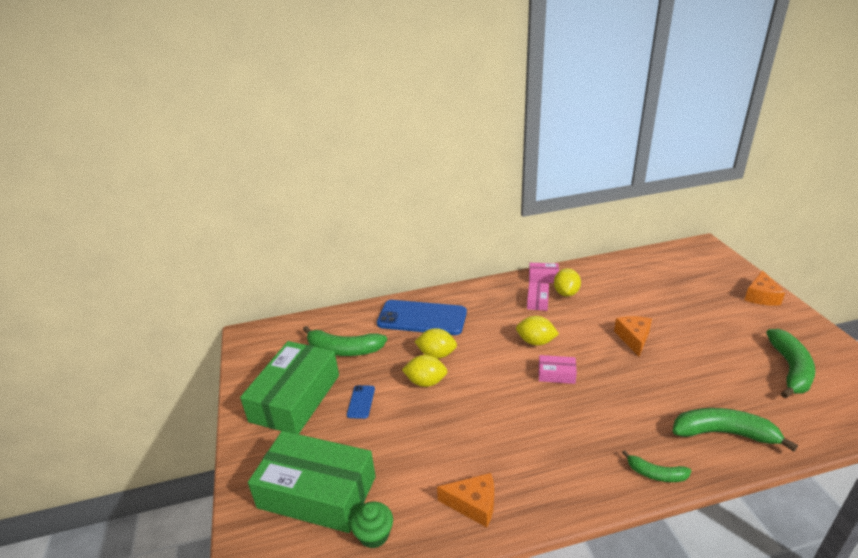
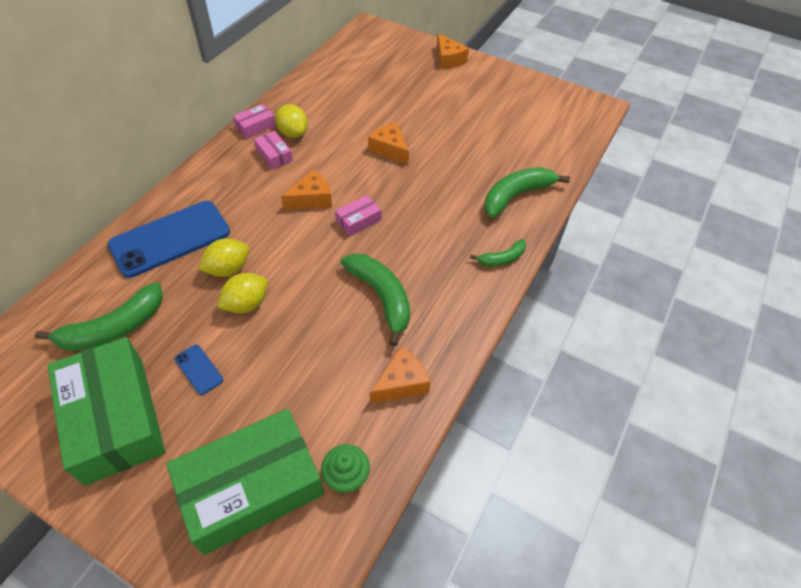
camera: 50 degrees left, 20 degrees up
yellow lemon [516,316,559,346] -> orange cheese [281,169,332,210]
green banana [766,329,815,398] -> green banana moved to [341,254,410,347]

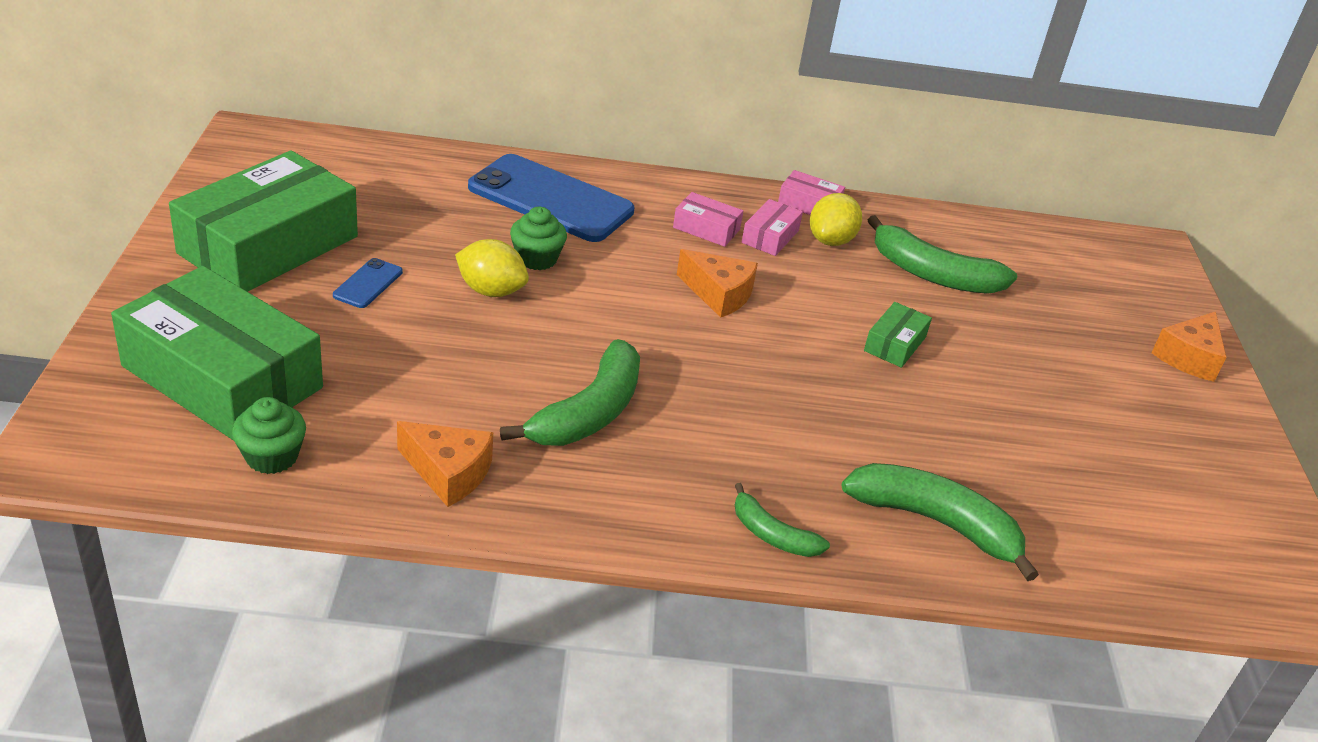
camera: 60 degrees right, 15 degrees down
green banana [35,282,163,351] -> green banana moved to [868,215,1017,294]
yellow lemon [198,238,249,277] -> green cupcake [510,207,567,270]
pink box [335,195,382,236] -> pink box moved to [673,192,743,247]
orange cheese [368,122,409,165] -> green box [864,302,932,368]

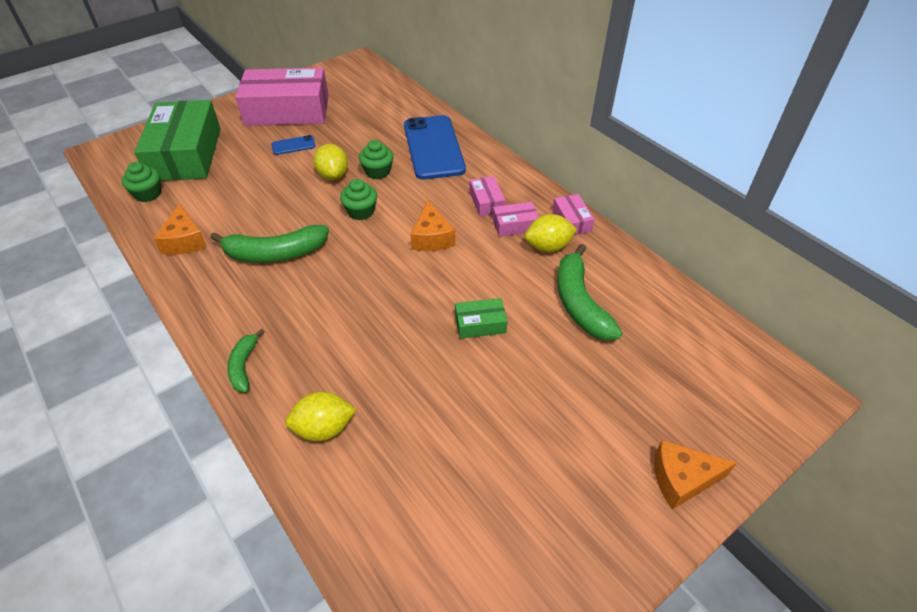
camera: 55 degrees right, 10 degrees up
green box [169,150,358,292] -> pink box [235,68,329,126]
green banana [841,463,1039,581] -> yellow lemon [285,392,356,441]
none -> green cupcake [340,179,377,220]

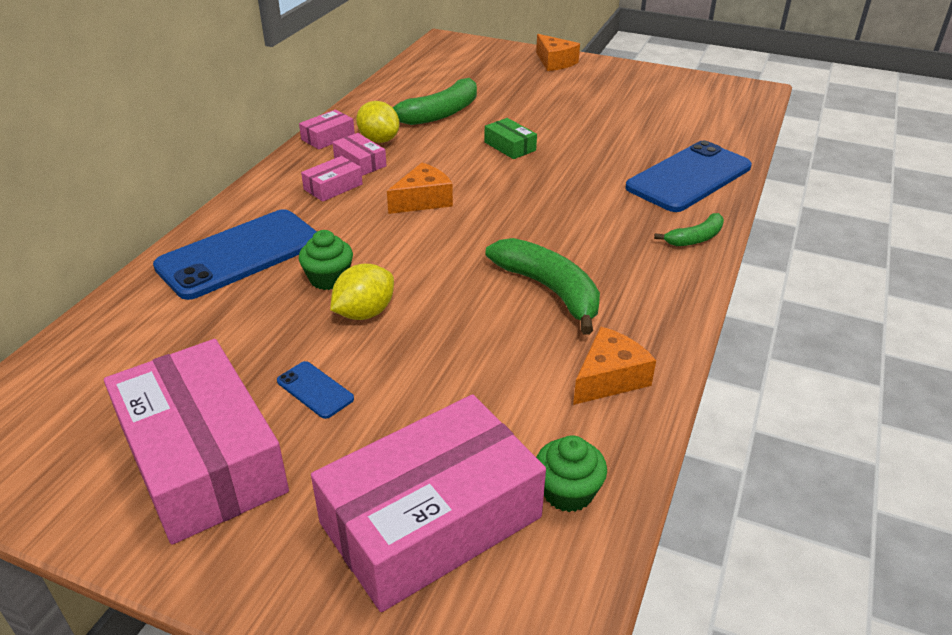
camera: 120 degrees left, 10 degrees down
green box [134,100,221,181] -> pink box [311,394,546,612]
yellow lemon [285,392,356,441] -> blue phone [625,141,752,212]
green cupcake [340,179,377,220] -> none

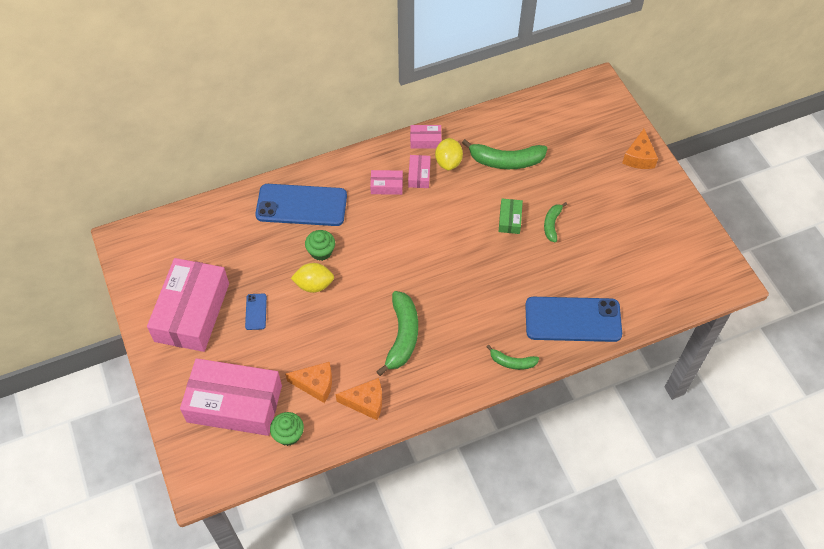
camera: 45 degrees right, 20 degrees up
orange cheese [387,163,453,214] -> orange cheese moved to [285,362,332,403]
none -> green banana [544,202,567,243]

